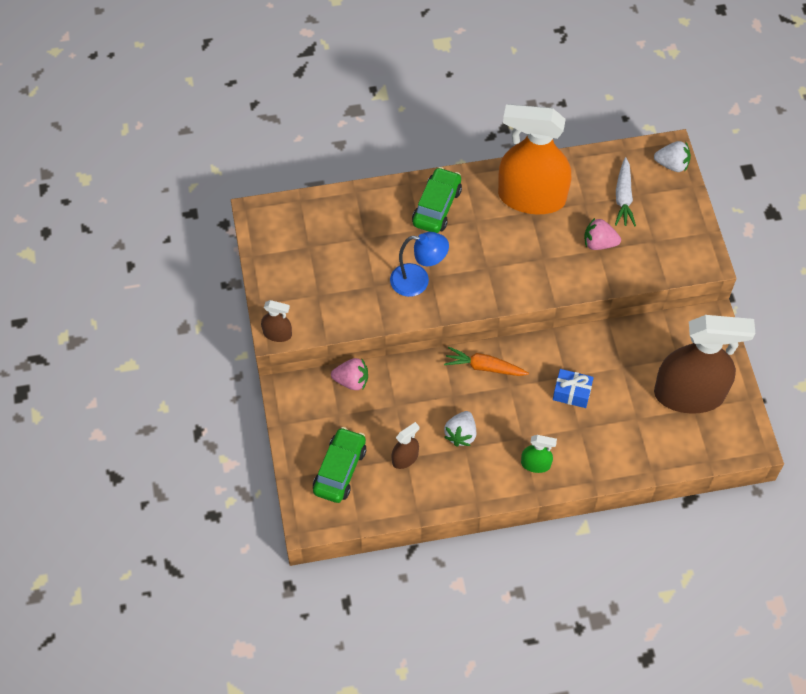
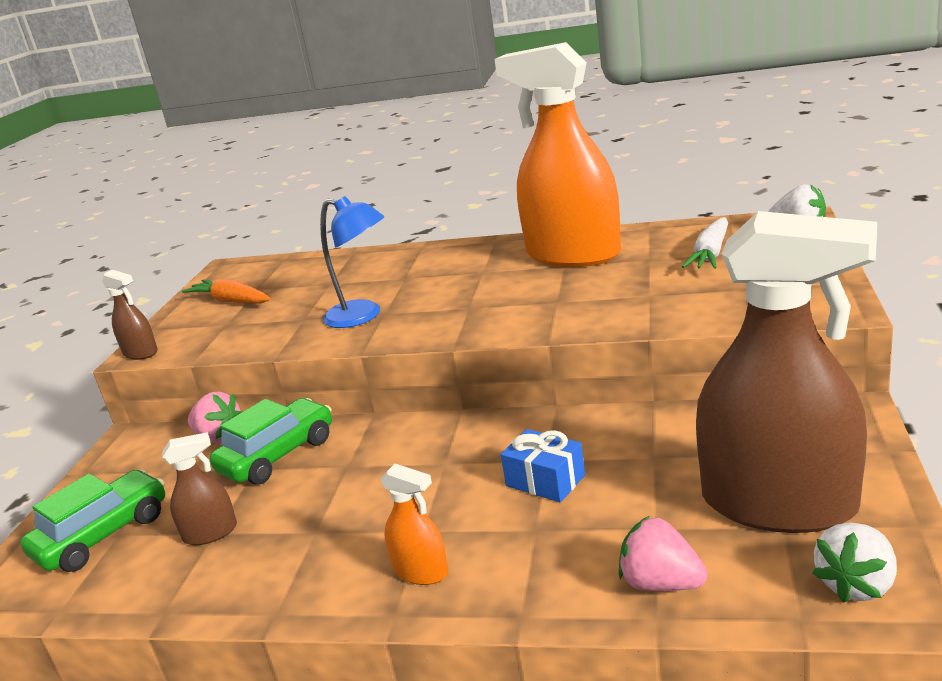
camera: 25 degrees right, 35 degrees down
green car [412,167,462,233] -> green car moved to [210,398,332,485]
orange carrot [444,347,529,376] -> orange carrot moved to [182,278,271,303]
white strawberry [444,411,476,447] -> white strawberry moved to [812,522,897,603]
green spray bottle [521,435,557,473] -> orange spray bottle [380,464,448,585]
pink strawberry [584,218,621,250] -> pink strawberry moved to [619,515,708,591]

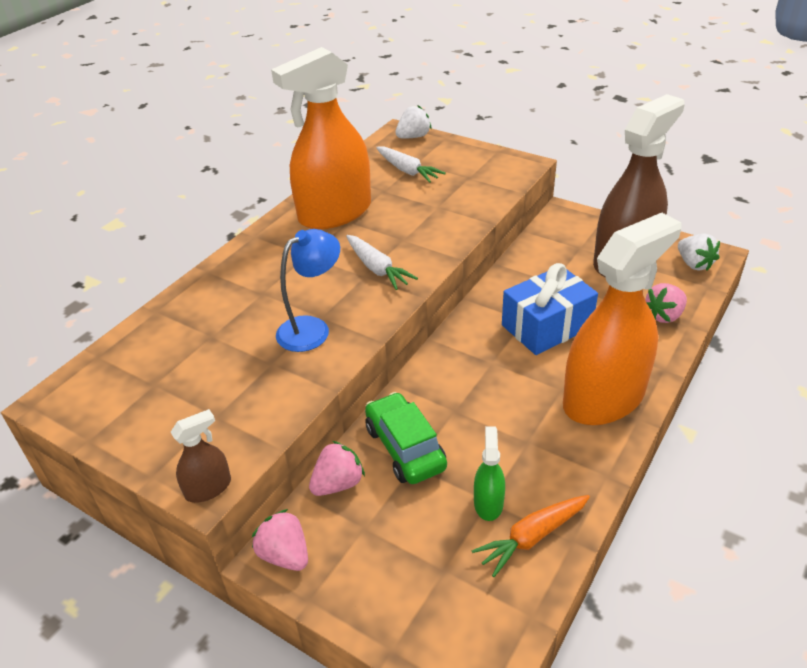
camera: 70 degrees left, 15 degrees up
green car [21,469,165,572] -> none
brown spray bottle [162,432,237,545] -> green spray bottle [474,426,505,521]
orange carrot [182,278,271,303] -> orange carrot moved to [472,495,590,577]
orange spray bottle [380,464,448,585] -> orange spray bottle [563,213,681,425], size x2.44
blue gift [501,429,585,502] -> blue gift [502,263,598,355], size x1.72
none -> pink strawberry [252,509,308,571]
none -> white carrot [346,235,418,290]

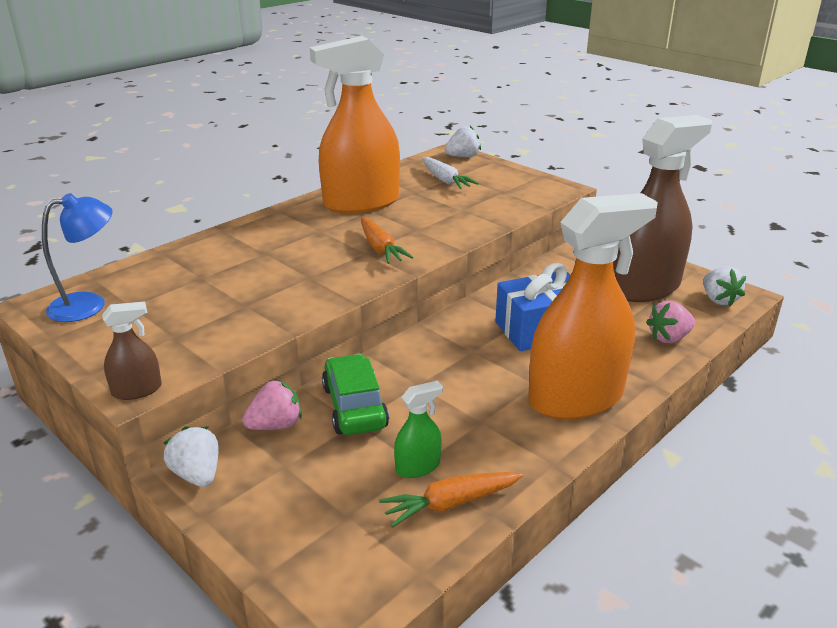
camera: 10 degrees right, 10 degrees down
pink strawberry [252,509,308,571] -> white strawberry [164,426,219,487]
blue lamp [276,229,340,352] -> blue lamp moved to [42,193,113,322]
white carrot [346,235,418,290] -> orange carrot [361,217,413,264]
green spray bottle [474,426,505,521] -> green spray bottle turned 45 degrees clockwise [394,381,443,478]

